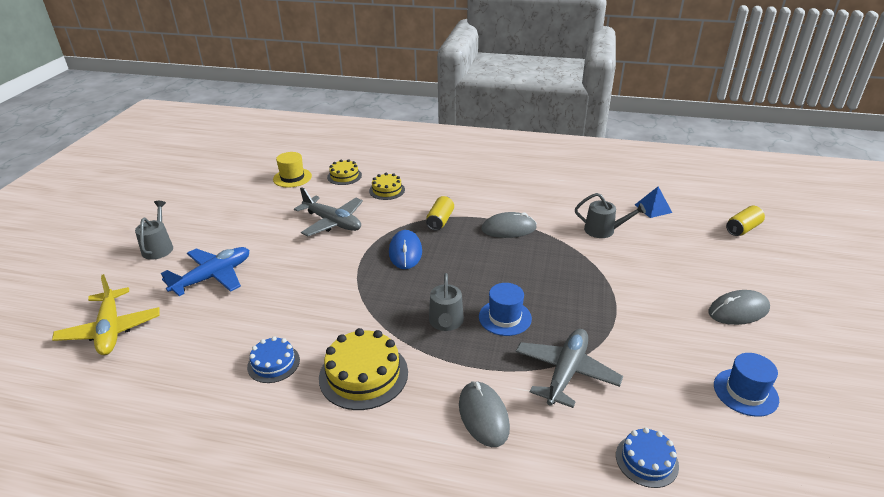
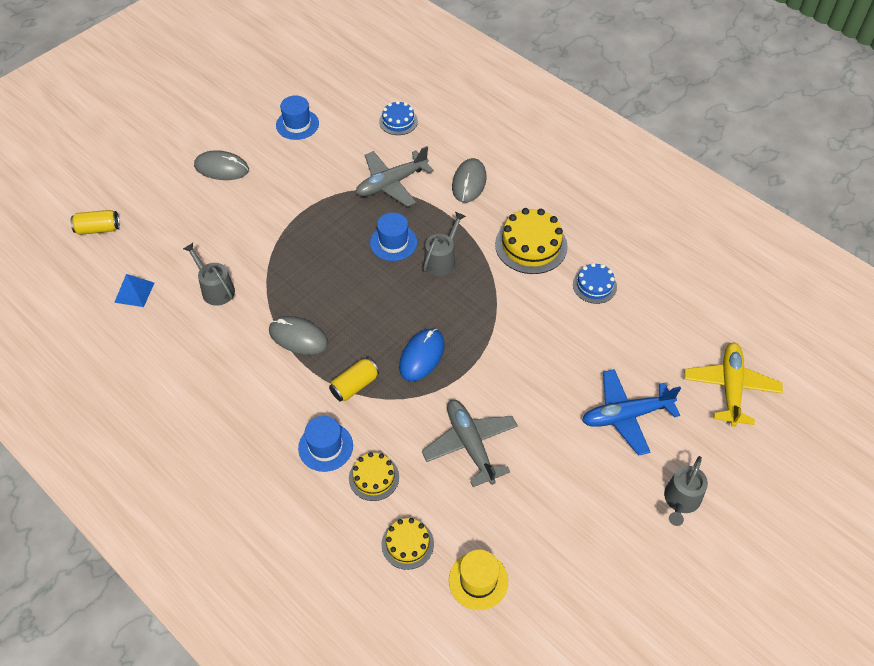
camera: 150 degrees left, 20 degrees up
none -> blue hat [298,416,353,472]

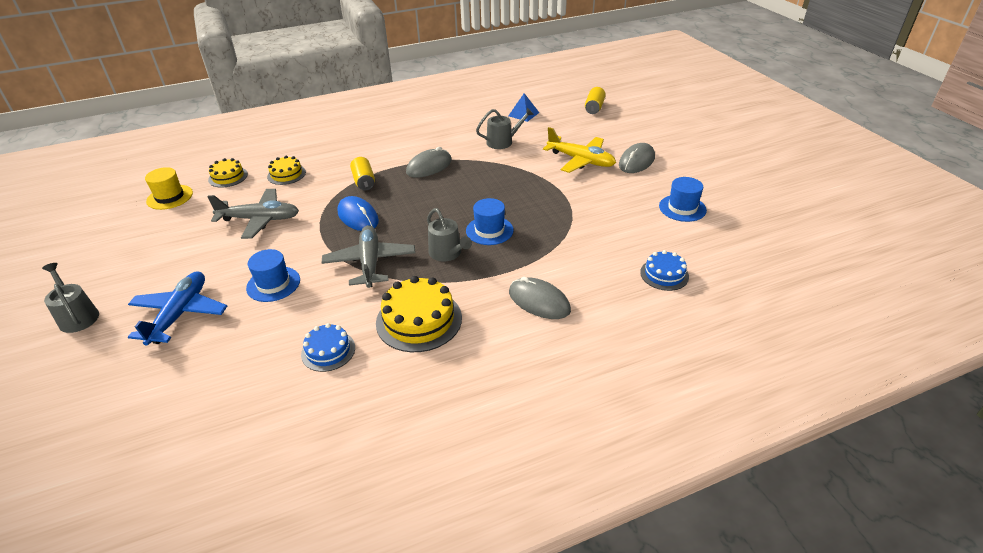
camera: 115 degrees right, 15 degrees down
blue hat [298,416,353,472] -> blue hat moved to [246,249,300,302]
grey plane [356,146,434,207] -> grey plane moved to [322,225,415,288]
yellow plane [684,342,783,427] -> yellow plane moved to [543,127,616,173]

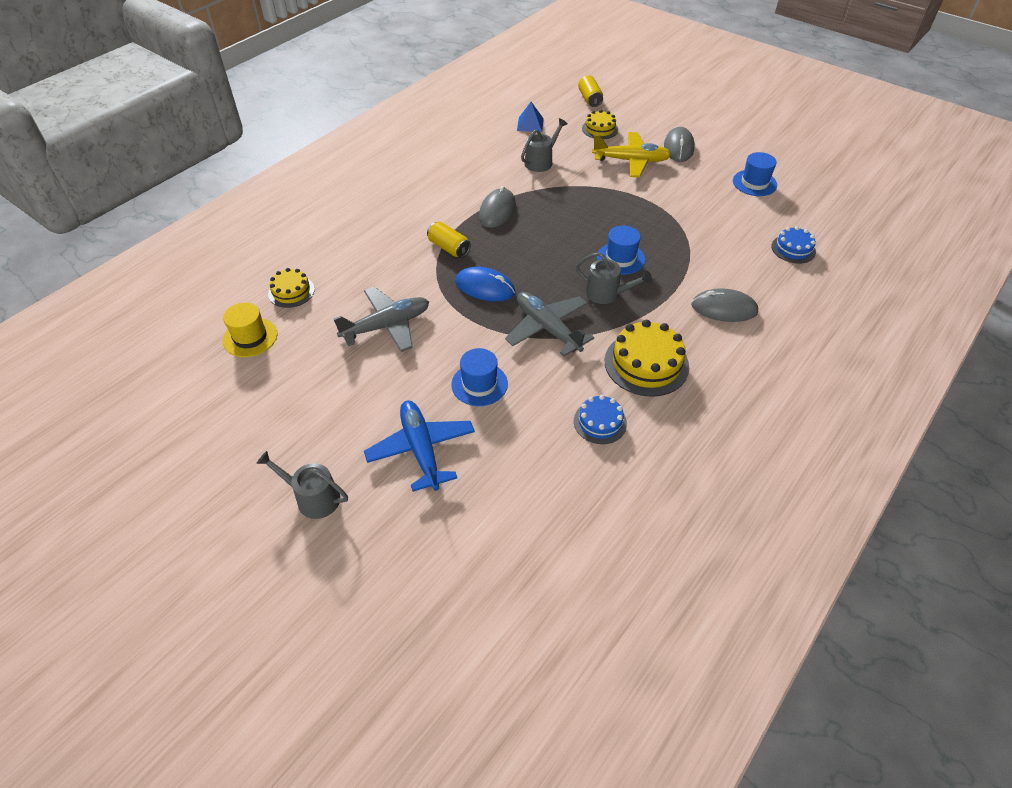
camera: 30 degrees left, 10 degrees up
yellow cake [267,156,306,185] -> yellow cake moved to [582,110,618,139]

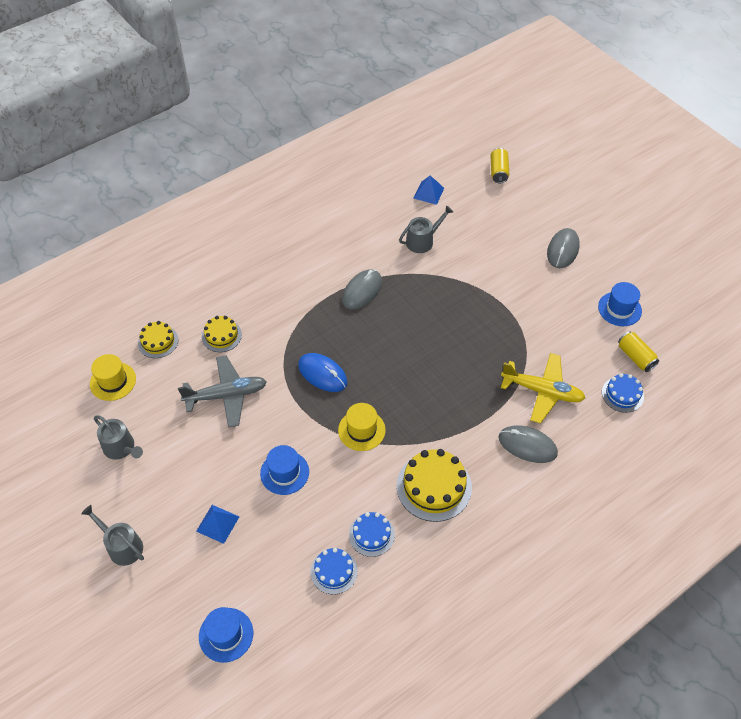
camera: 15 degrees right, 5 degrees up
blue plane [364,400,475,492] -> blue pyramid [196,505,239,544]
yellow can [427,221,471,258] -> yellow can moved to [618,331,659,372]
grey plane [505,292,594,356] -> yellow hat [338,403,386,451]
grey watering can [576,252,652,304] -> grey watering can moved to [94,415,143,460]
yellow cake [582,110,618,139] -> yellow cake moved to [202,316,242,352]
yellow plane [592,132,671,177] -> yellow plane moved to [501,353,585,424]
blue hat [597,225,645,275] -> blue hat moved to [199,607,253,663]
none -> blue cake [310,548,358,595]

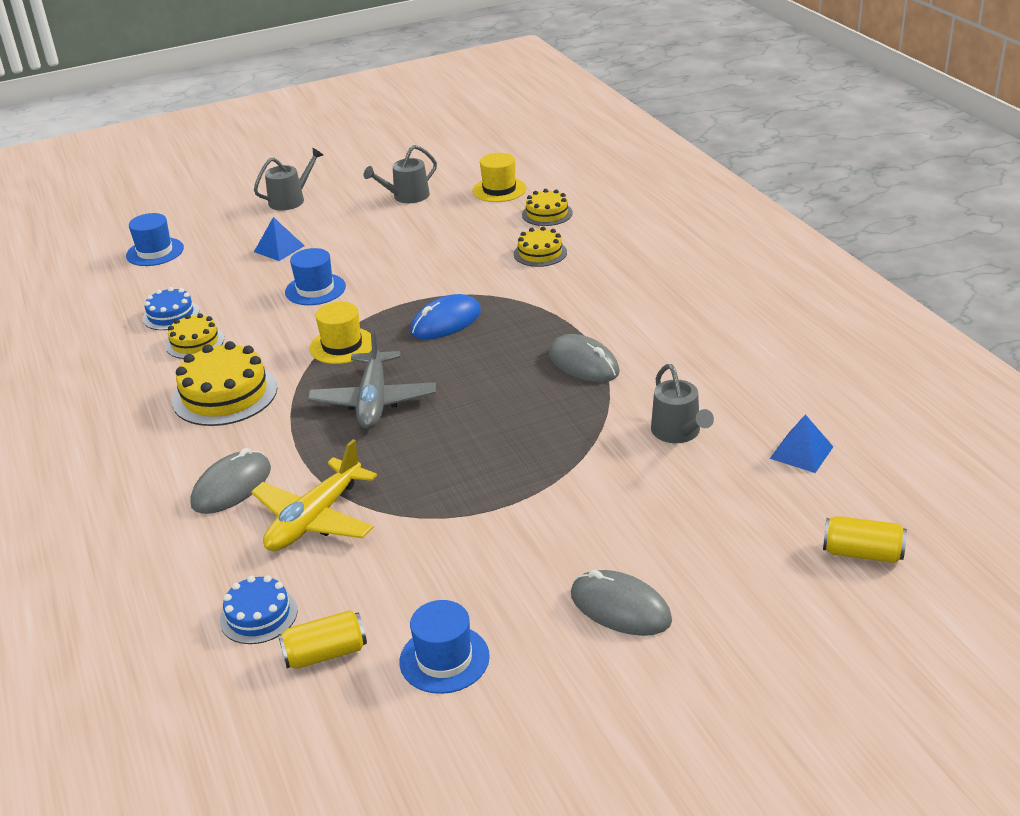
camera: 105 degrees right, 20 degrees down
grey plane [178,355,267,428] -> grey plane moved to [308,329,436,429]
blue cake [349,512,395,557] -> yellow cake [166,313,224,359]

